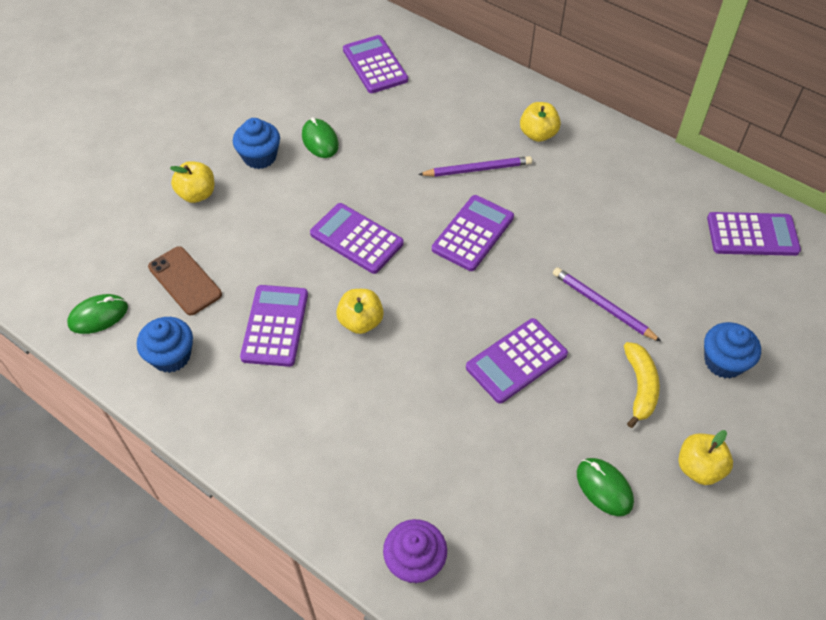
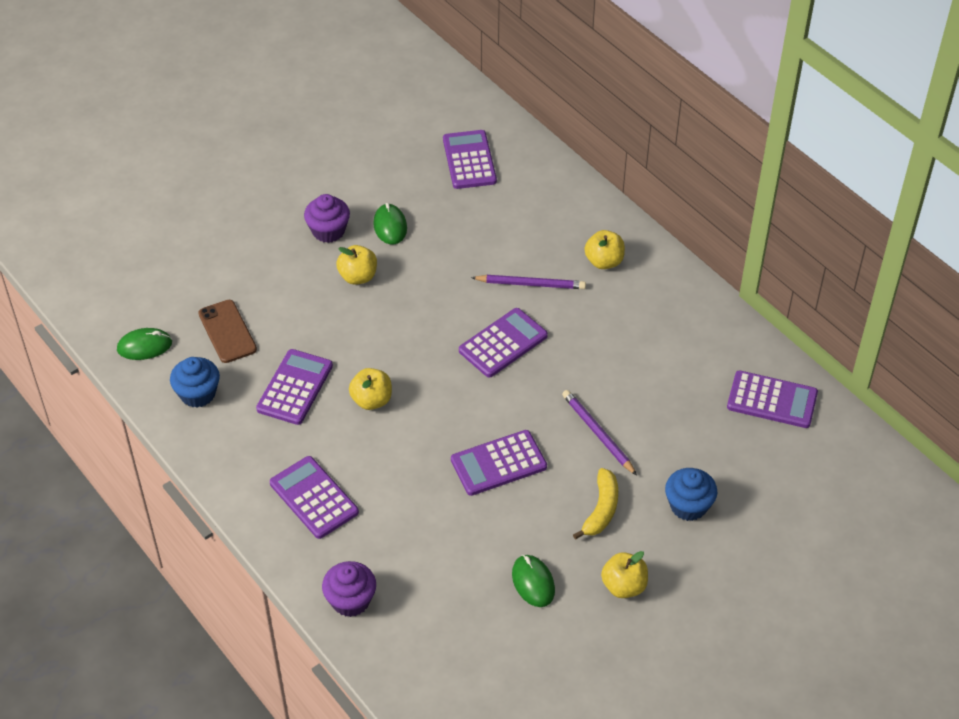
camera: 15 degrees right, 5 degrees down
yellow apple [170,161,214,203] -> yellow apple moved to [336,245,377,285]
blue cupcake [233,118,280,169] -> purple cupcake [304,194,350,243]
purple calculator [310,203,404,274] -> purple calculator moved to [270,456,359,539]

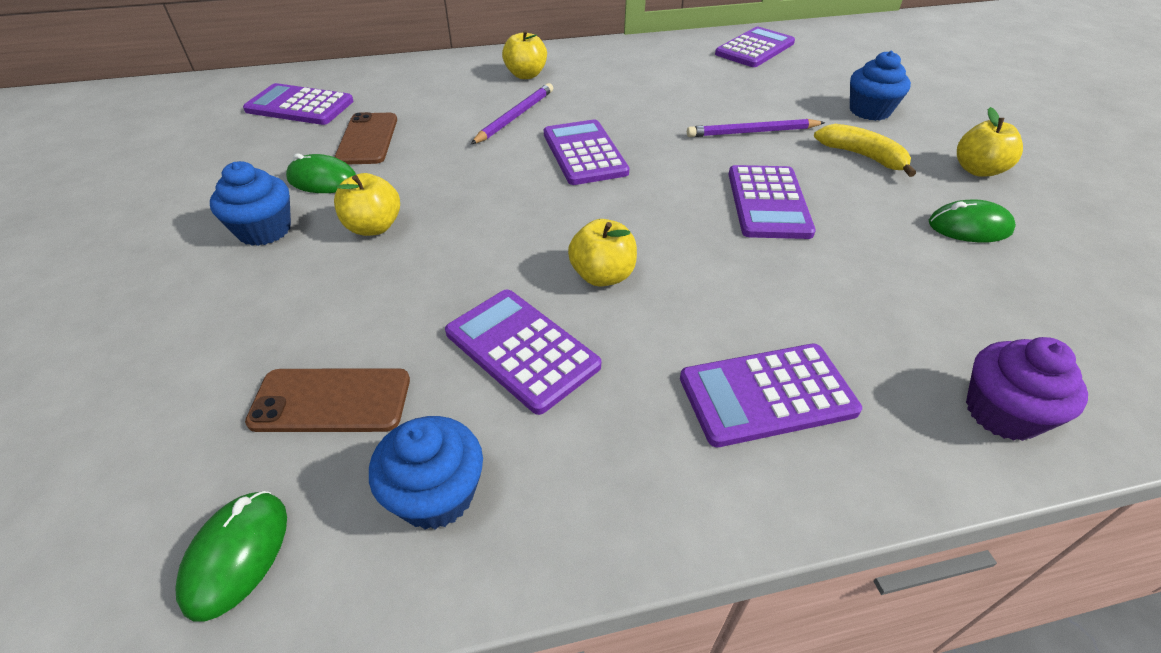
camera: 65 degrees left, 5 degrees down
purple cupcake [304,194,350,243] -> blue cupcake [210,161,291,246]
none -> brown phone [334,112,397,164]

